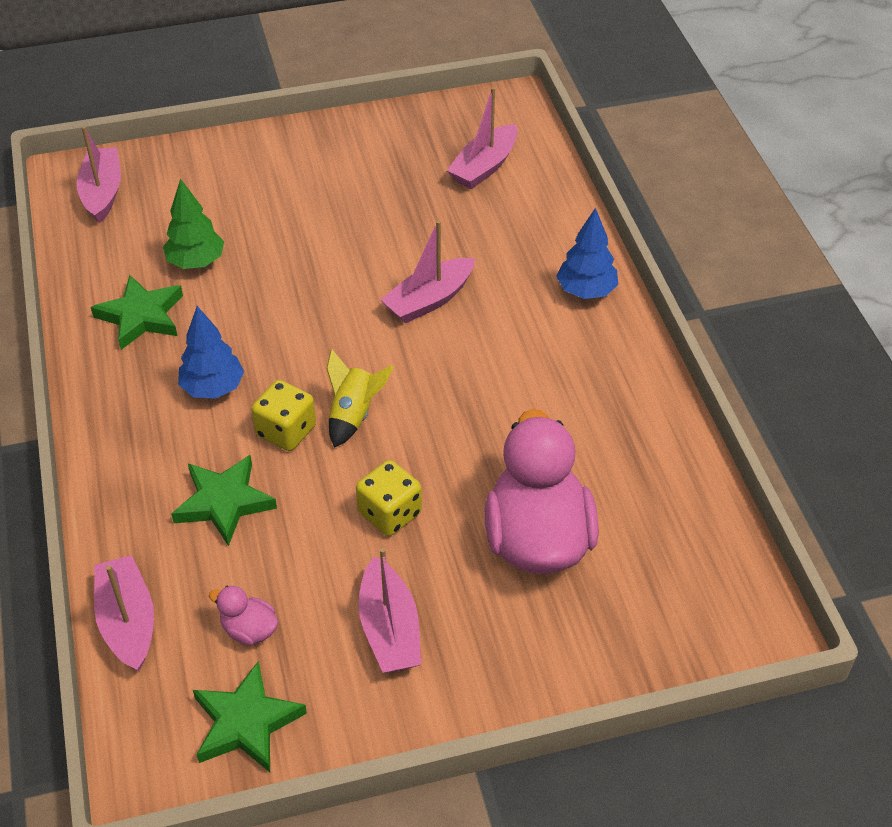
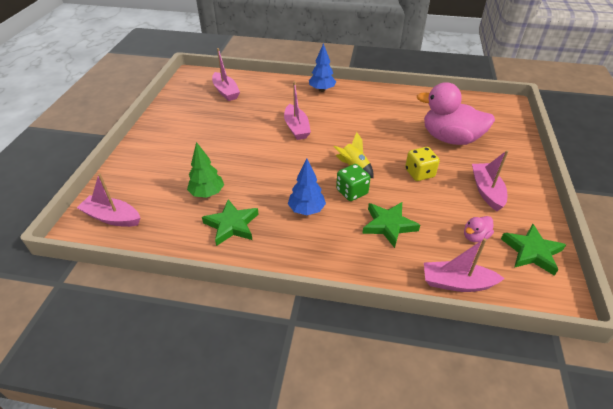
camera: 65 degrees left, 5 degrees down
yellow dice [252,380,316,451] -> green dice [336,164,371,201]
pink boat [358,548,421,673] -> pink boat turned 105 degrees counterclockwise [472,150,509,211]

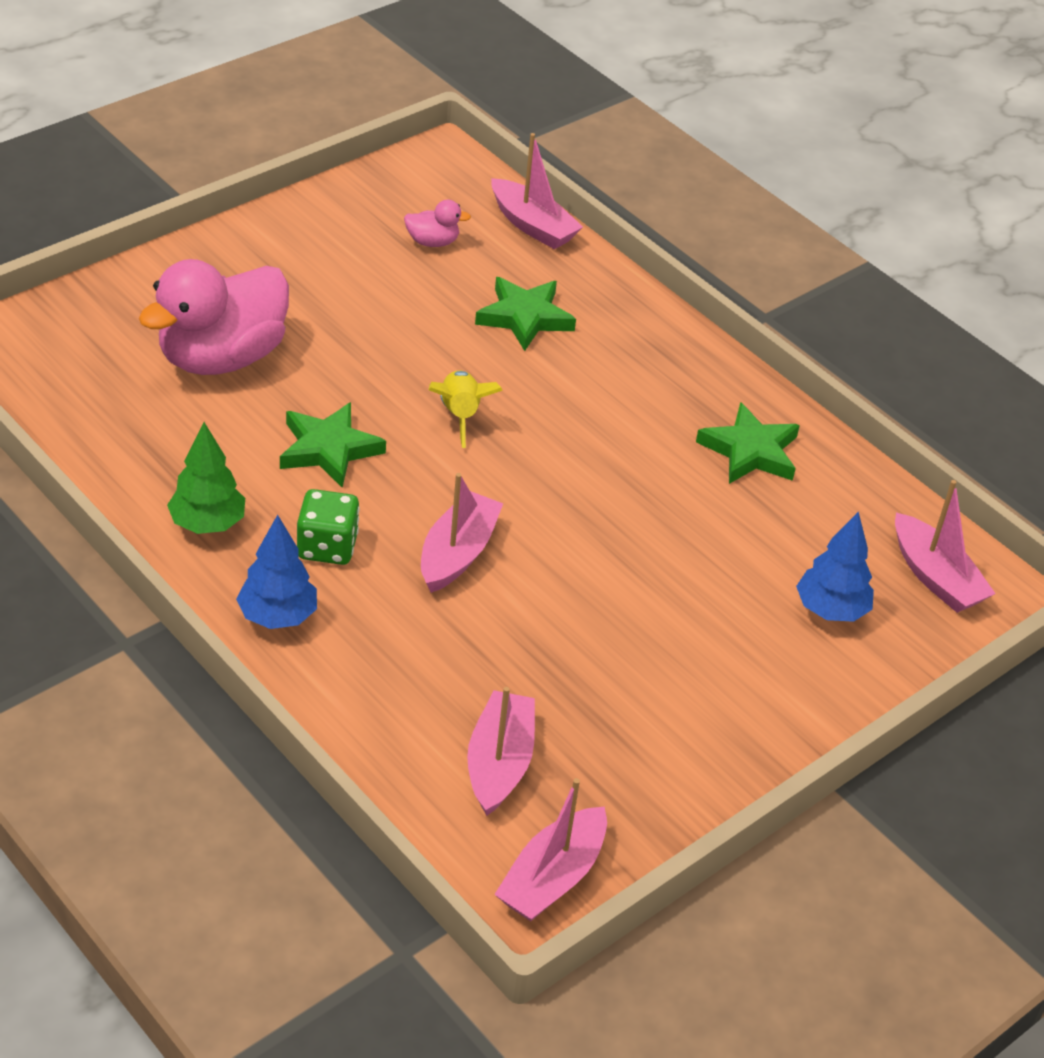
camera: 145 degrees left, 0 degrees up
green tree [187,142,224,198] -> green tree moved to [167,422,245,534]
blue tree [288,159,326,215] -> blue tree moved to [796,512,874,622]
green dice [336,164,371,201] -> green dice moved to [297,489,360,565]
yellow dice [405,147,440,181] -> none
pink duck [417,82,495,145] -> pink duck turned 75 degrees clockwise [138,259,289,375]
pink boat [472,150,509,211] -> pink boat moved to [494,778,607,921]
green star [501,224,566,276] -> green star moved to [280,402,386,488]

